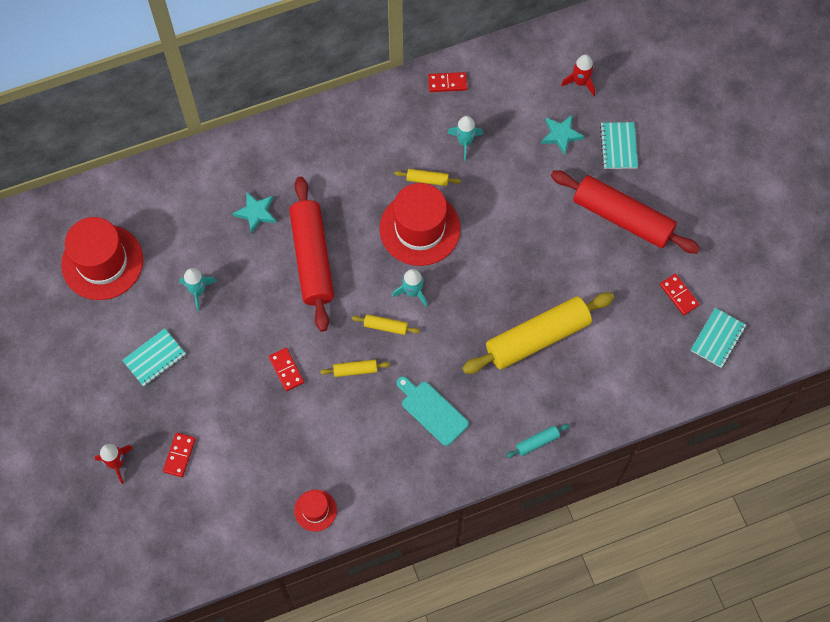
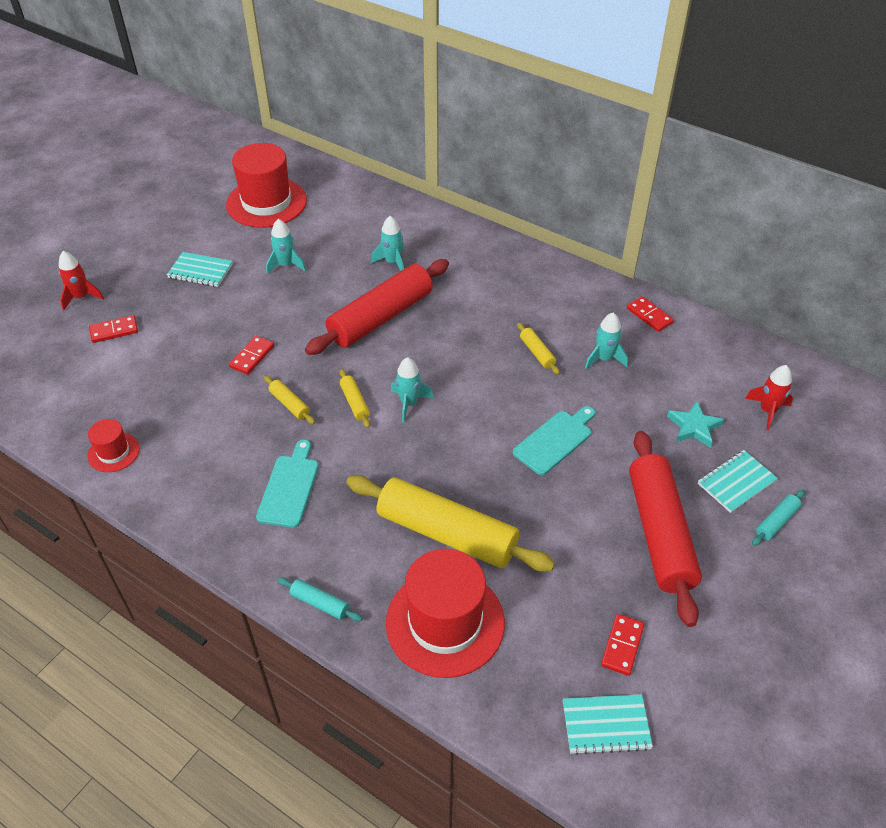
camera: 55 degrees right, 20 degrees down
turquoise star [233,192,276,234] -> turquoise rocket [371,216,404,271]
red hat [380,183,461,266] -> red hat moved to [386,549,505,678]
none -> turquoise cutting board [513,406,595,475]
none -> turquoise rolling pin [752,490,805,546]

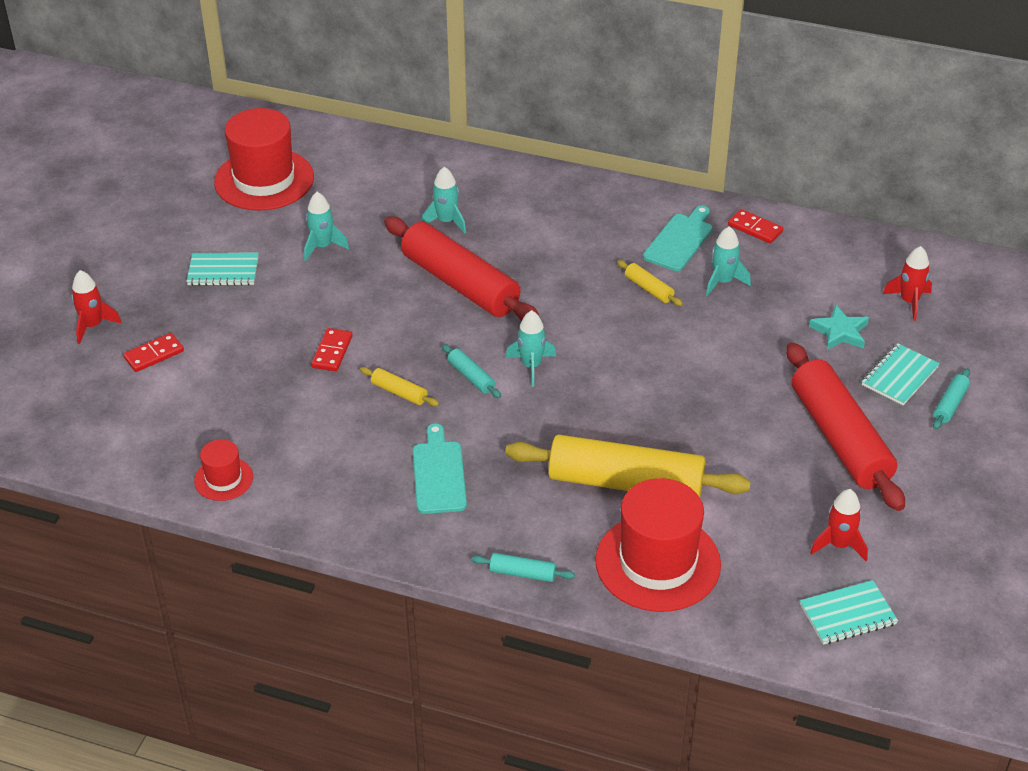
camera: 15 degrees left, 5 degrees down
red rolling pin [305,259,449,355] -> red rolling pin turned 75 degrees counterclockwise [384,216,541,321]
yellow rolling pin [339,369,370,428] -> turquoise rolling pin [442,344,501,398]
turquoise cutting board [513,406,595,475] -> turquoise cutting board moved to [643,206,712,271]
red domino [601,614,644,676] -> red rocket [810,489,868,561]

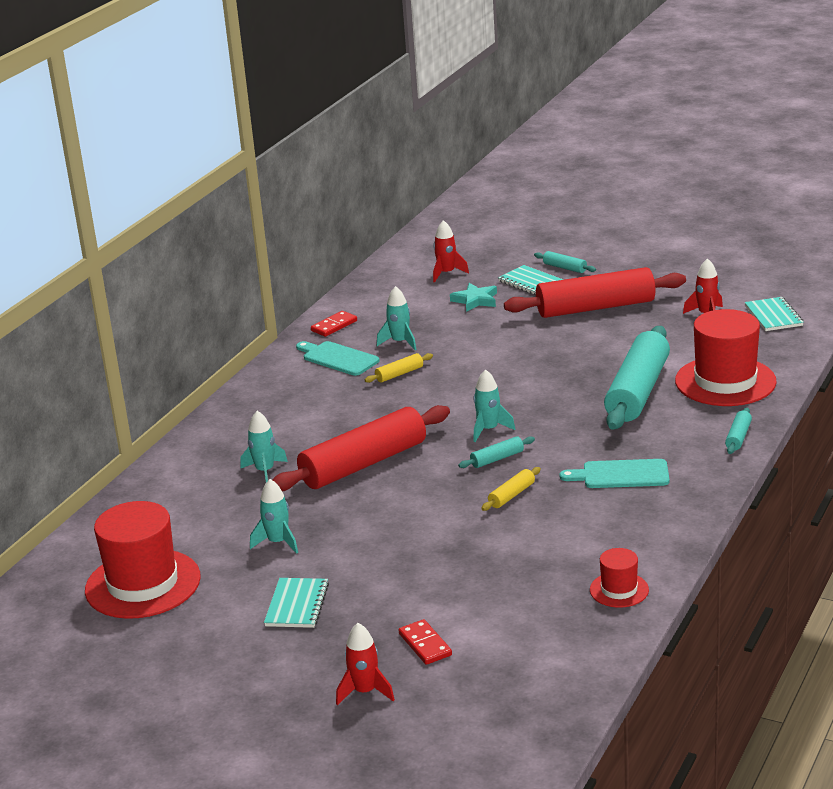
camera: 80 degrees left, 15 degrees down
red domino [311,328,353,371] -> none
yellow rolling pin [505,435,751,497] -> turquoise rolling pin [604,326,670,430]

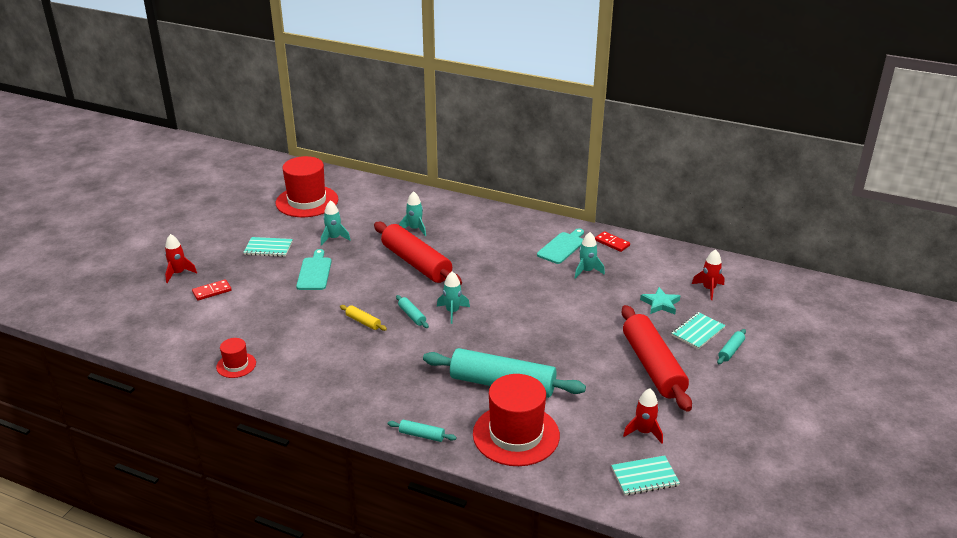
camera: 85 degrees right, 5 degrees up
yellow rolling pin [365,353,433,383] -> none
turquoise cutting board [559,459,669,488] -> turquoise cutting board moved to [296,249,332,290]

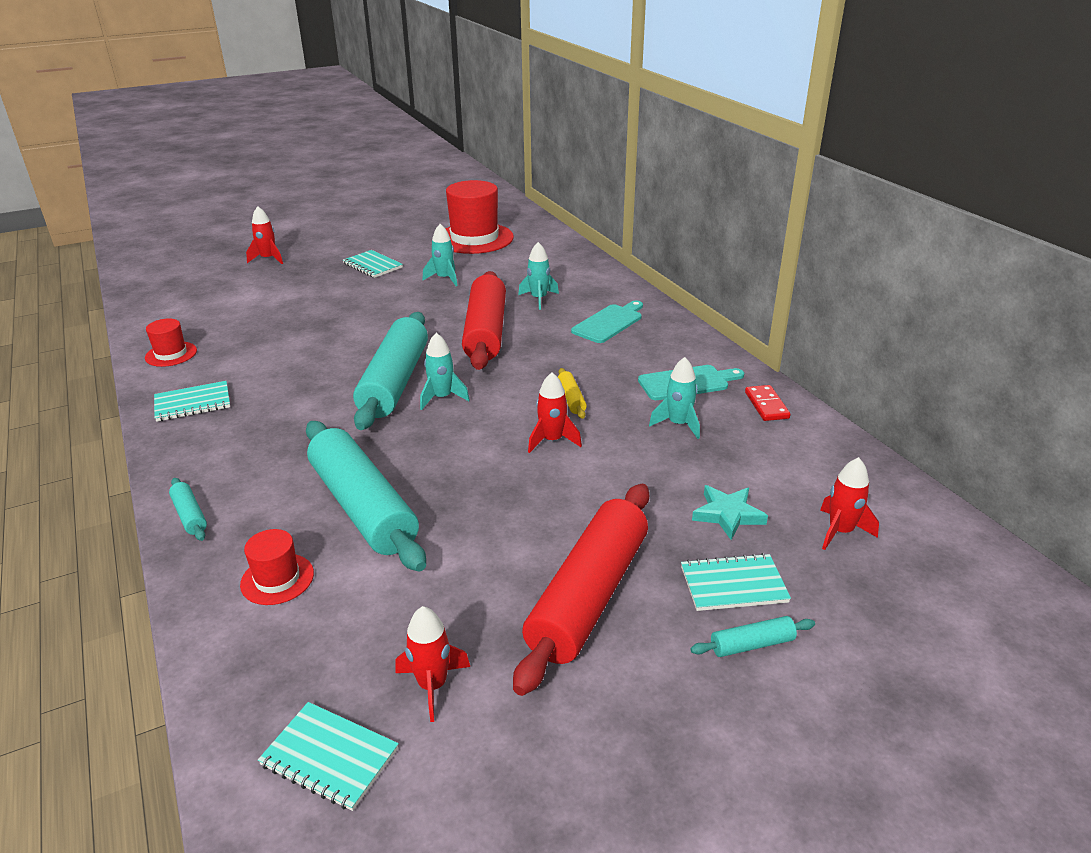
camera: 40 degrees right, 0 degrees up
red domino [192,279,232,301] -> none
turquoise cutting board [296,249,332,290] -> turquoise cutting board moved to [571,301,643,343]
yellow rolling pin [340,305,387,331] -> yellow rolling pin moved to [558,368,587,419]
turquoise rolling pin [396,295,429,328] -> turquoise rolling pin [353,312,428,430], size x2.45
red hat [473,374,560,466] -> red hat [240,529,314,605], size x0.49
none -> turquoise notebook [154,381,230,422]
none -> red rocket [528,372,582,453]

